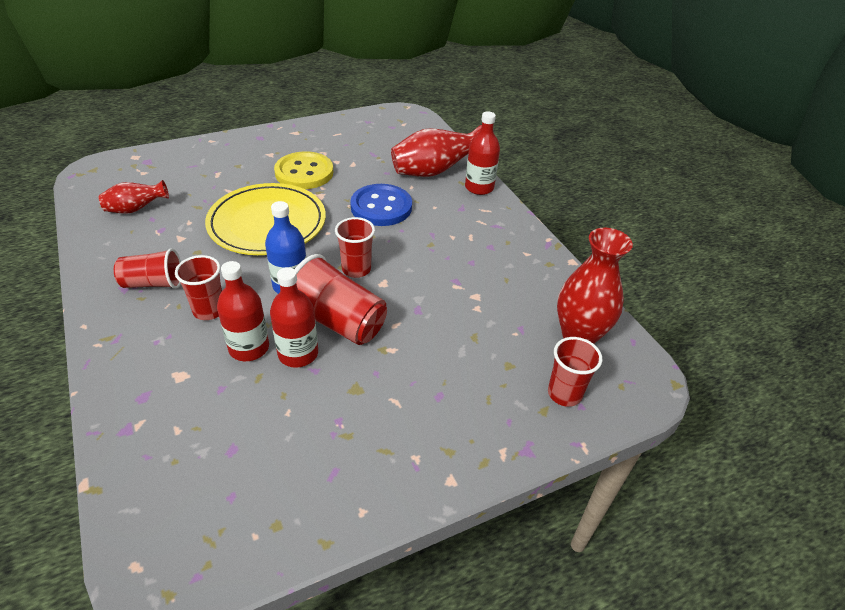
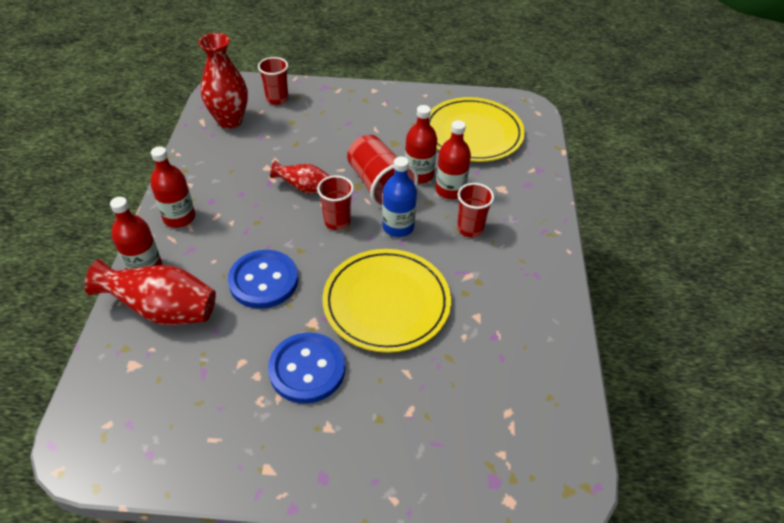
camera: 150 degrees left, 5 degrees up
red vase [99,180,169,214] -> red vase moved to [270,161,330,194]
red cup [114,248,181,289] -> none
yellow button [274,151,333,189] -> blue button [268,332,345,404]
none -> red bottle [150,146,195,228]
none -> yellow plate [429,97,525,162]

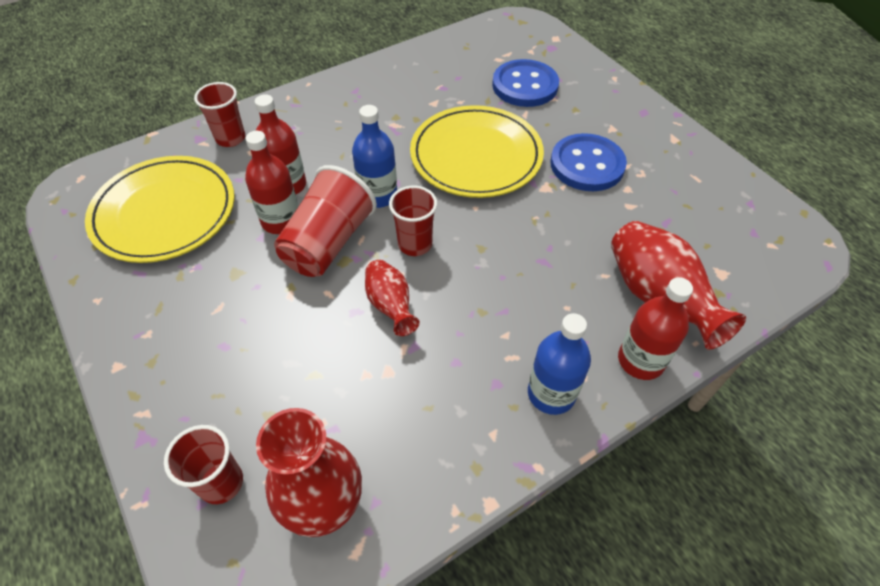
camera: 125 degrees left, 5 degrees up
red bottle [150,146,195,228] -> blue bottle [528,313,591,415]
blue button [228,250,298,309] -> blue button moved to [492,59,559,107]
red cup [457,183,494,237] -> red cup moved to [194,82,245,147]

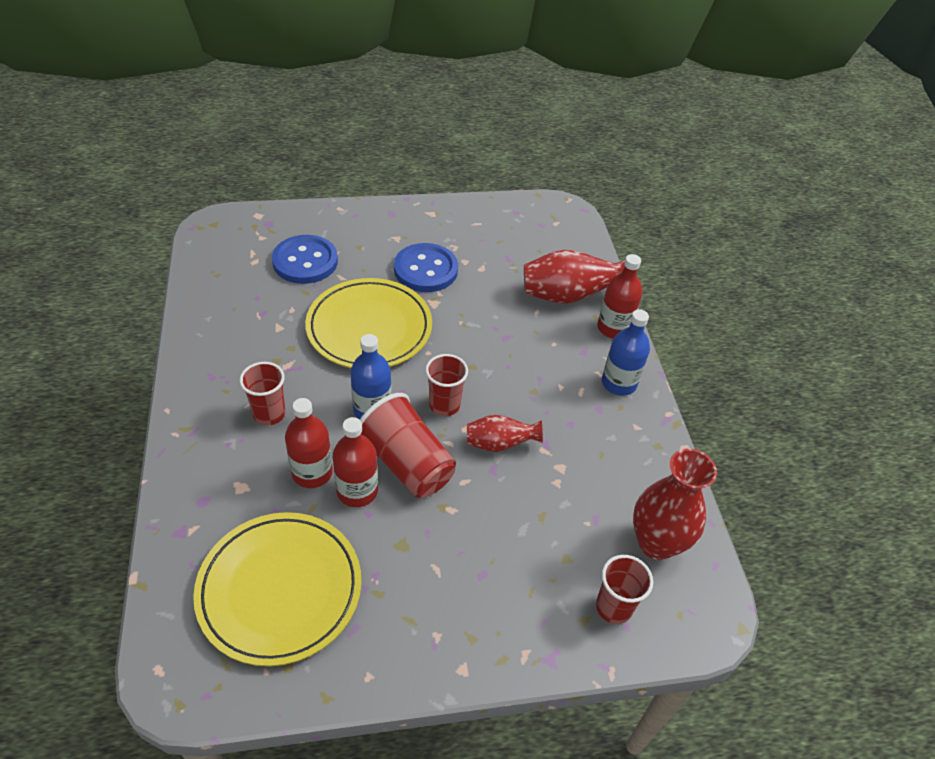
camera: 70 degrees left, 5 degrees down
red cup [194,82,245,147] -> red cup moved to [240,362,286,426]

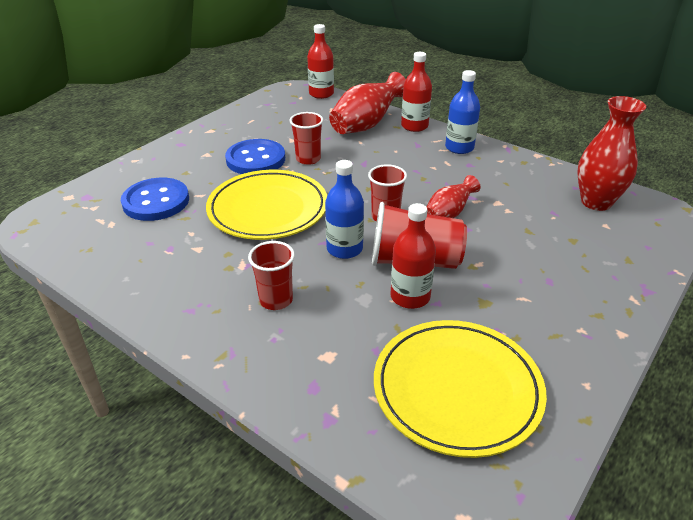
camera: 40 degrees left, 10 degrees down
red bottle [285,398,333,488] -> red bottle moved to [307,24,334,99]
red cup [596,555,653,624] -> red cup moved to [290,112,323,165]

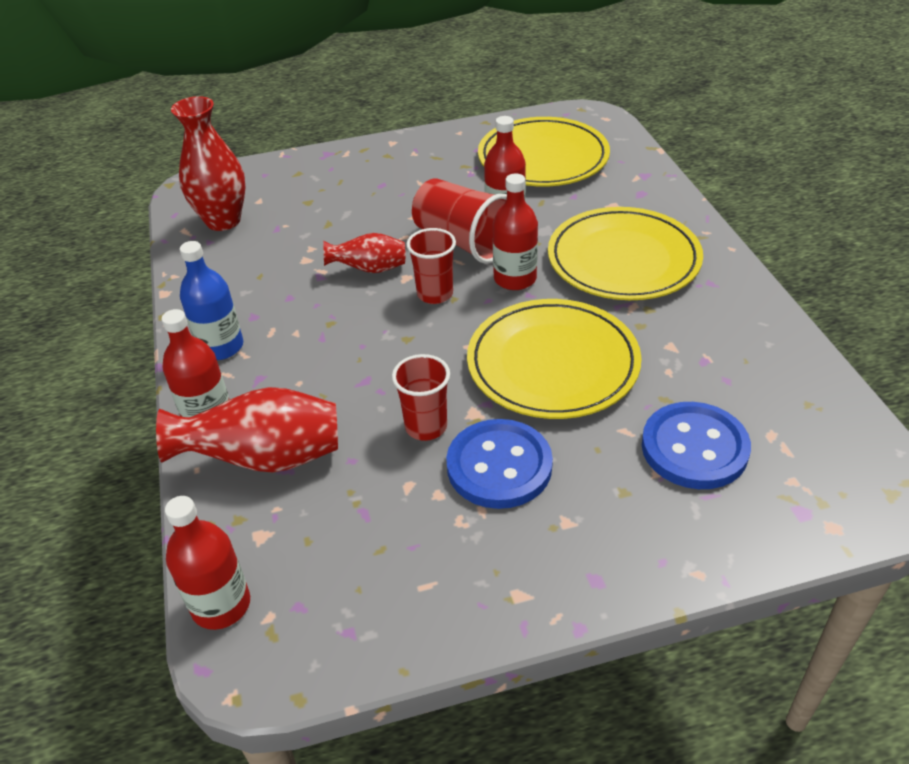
camera: 140 degrees left, 5 degrees up
red cup [248,241,295,310] -> yellow plate [548,207,703,300]
blue bottle [325,160,364,259] -> red bottle [493,173,538,290]

